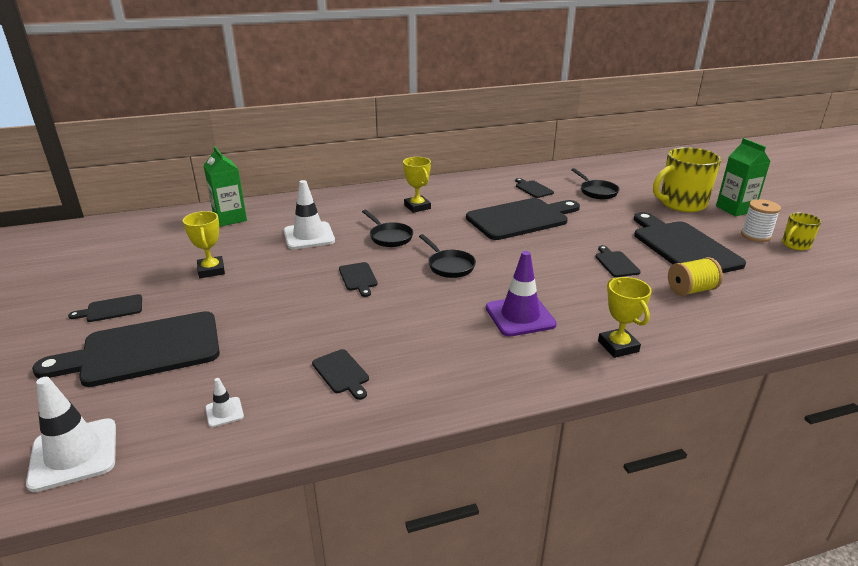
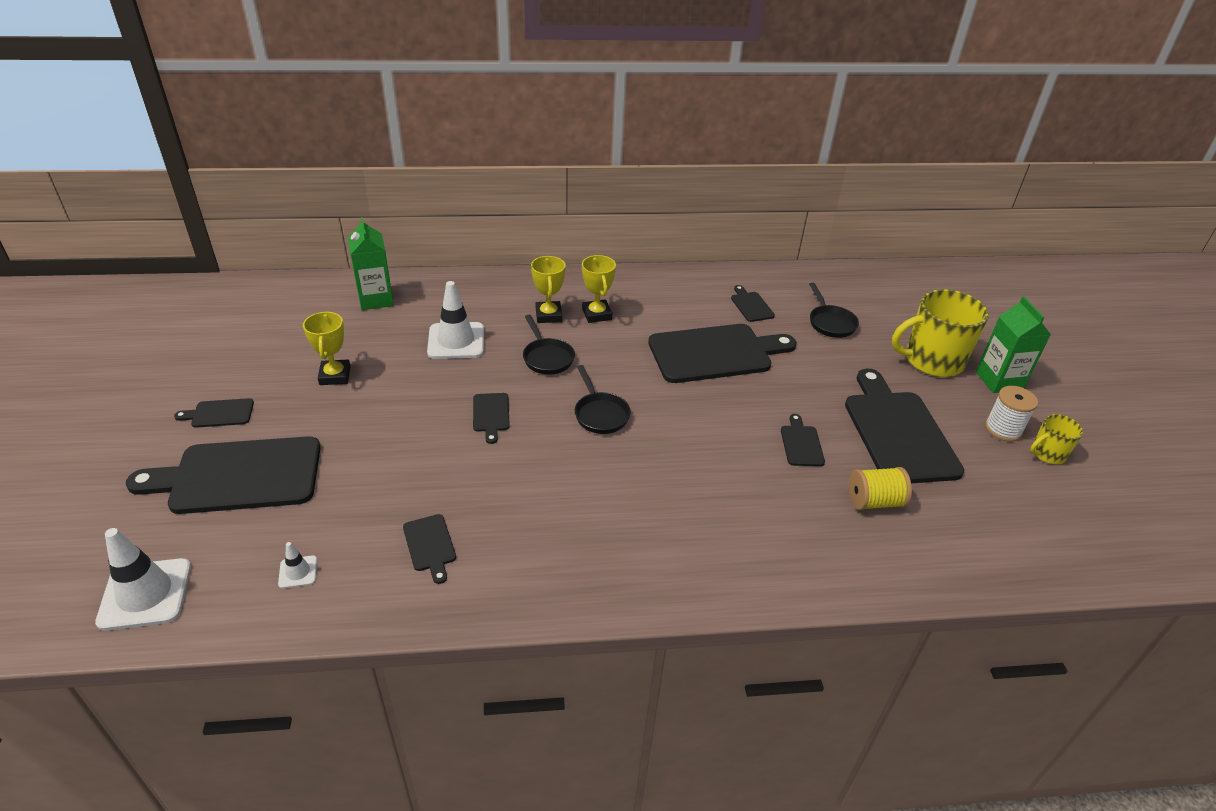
camera: 10 degrees right, 10 degrees up
purple traffic cone [486,251,557,336] -> none
yellow trophy [598,277,652,358] -> yellow trophy moved to [531,256,566,323]

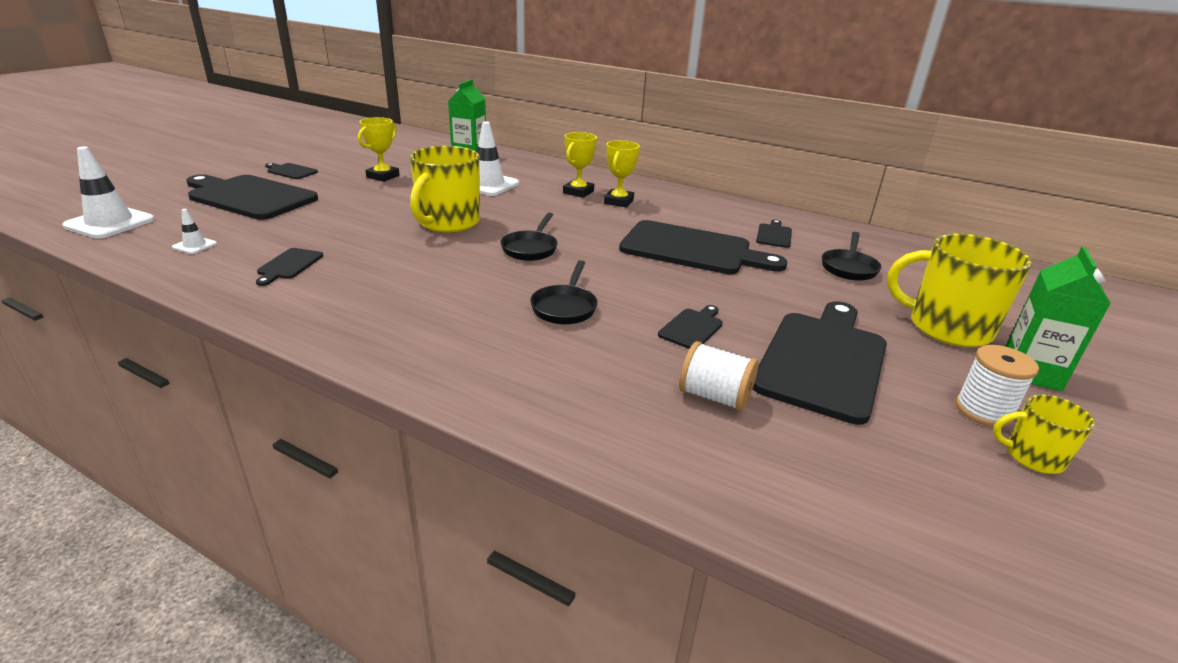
camera: 35 degrees right, 10 degrees down
black cutting board [473,393,510,444] -> yellow mug [410,146,480,232]
black pan [523,315,575,375] -> black pan moved to [530,260,598,324]
yellow spool [849,467,912,510] -> white spool [679,341,759,411]

